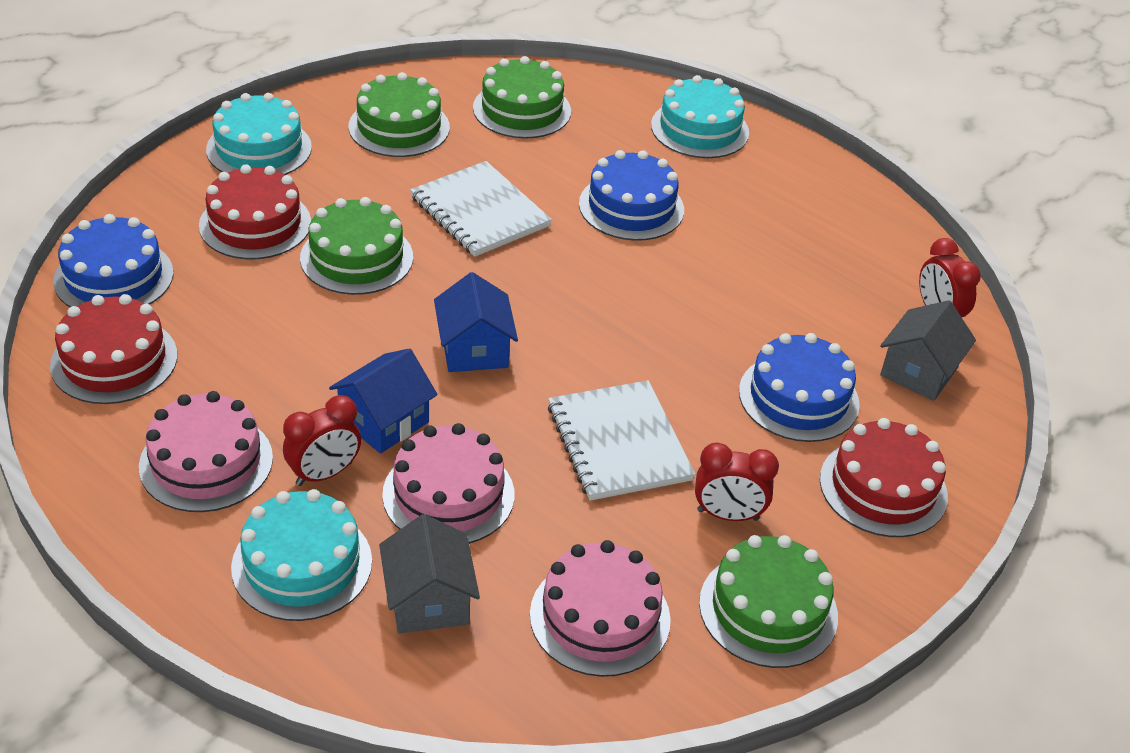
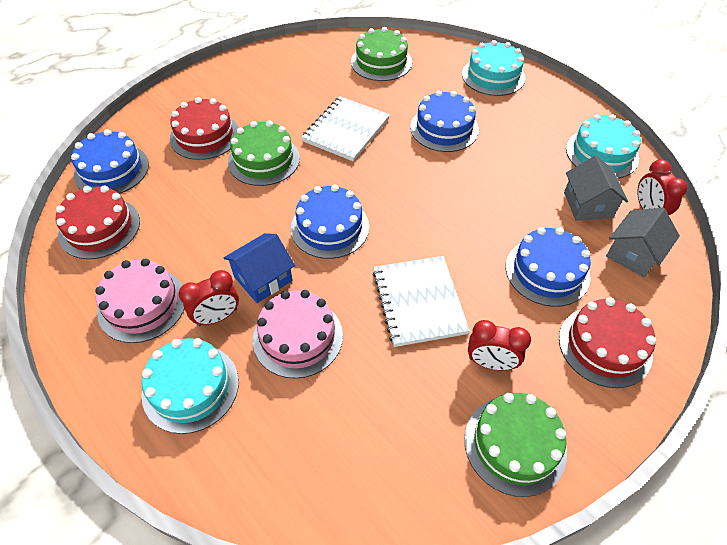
camera: 10 degrees right, 10 degrees up
turquoise cake [206,93,312,175] -> turquoise cake moved to [566,115,641,179]
green cake [348,72,450,157] -> none
grey house [379,514,480,633] -> grey house moved to [564,155,628,221]
white notebook [410,161,552,257] -> white notebook turned 60 degrees clockwise [301,96,390,161]
blue house [434,272,518,372] -> blue cake [291,185,369,259]
pink cake [530,540,671,677] -> none

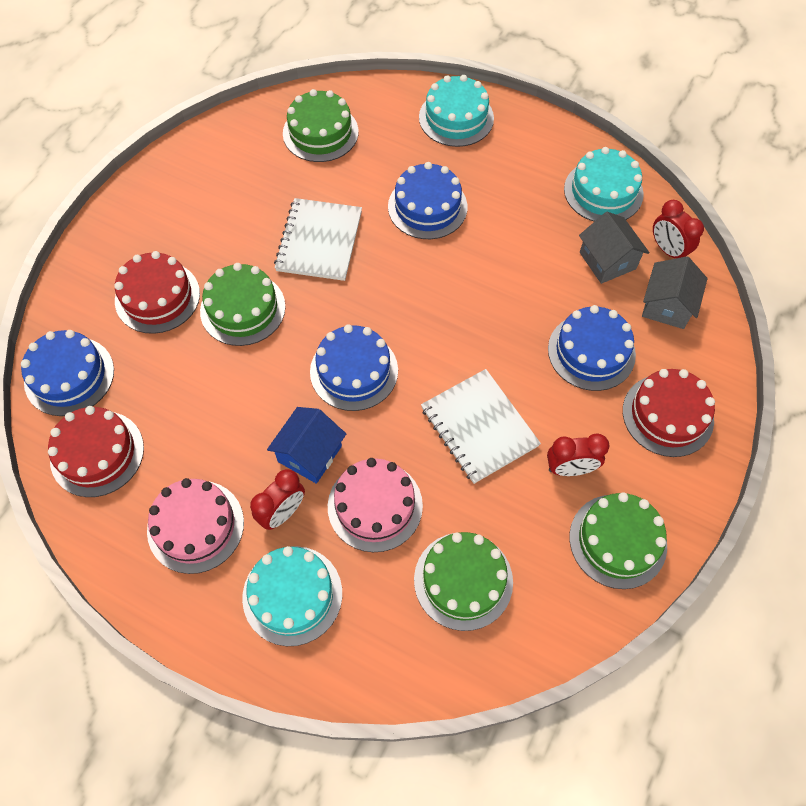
camera: 20 degrees left, 10 degrees up
none -> green cake [414,532,513,631]

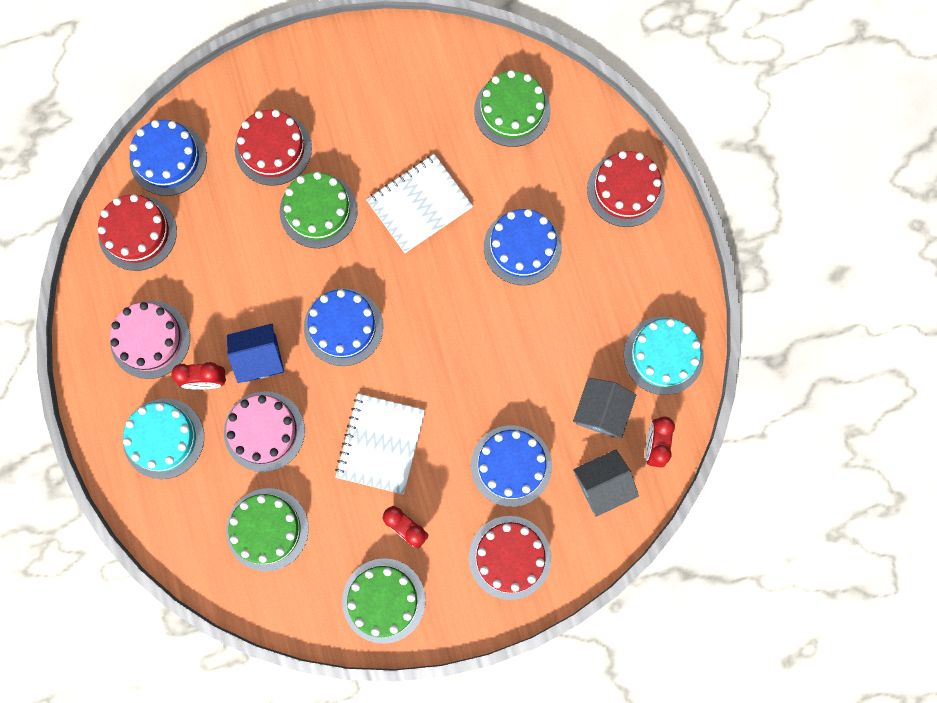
camera: 45 degrees right, 15 degrees up
turquoise cake [419,75,494,147] -> red cake [587,151,665,227]

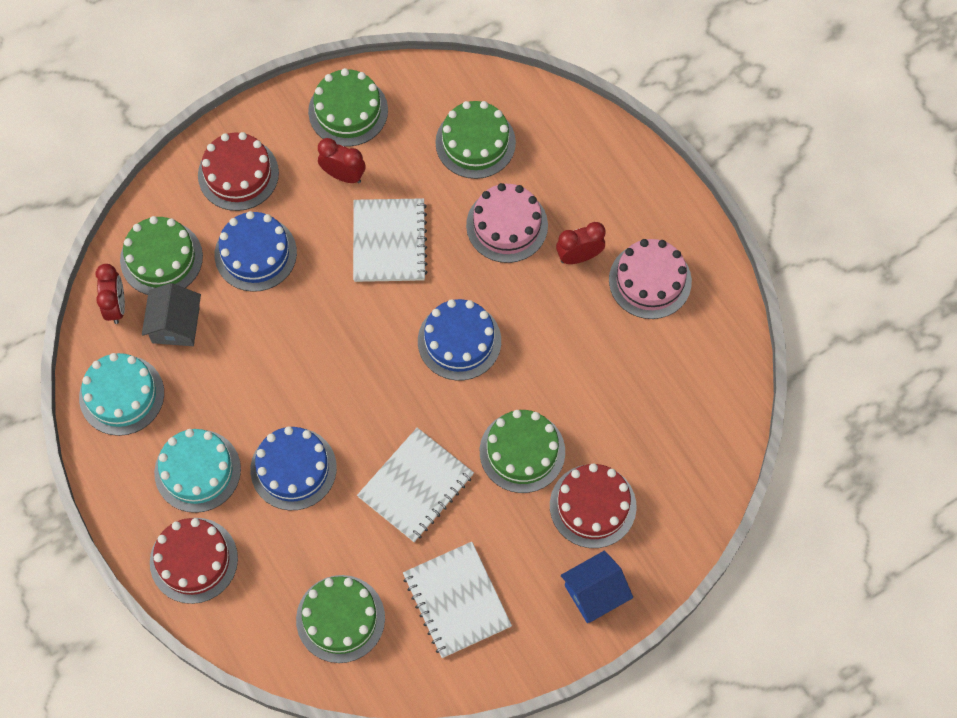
camera: 165 degrees right, 10 degrees down
red cake [98,194,177,271] -> none
turquoise cake [123,398,204,479] -> turquoise cake moved to [154,429,241,513]
blue cake [130,120,207,196] -> none
blue house [227,324,284,383] -> blue house moved to [561,551,633,623]
grey house [573,450,639,517] -> green cake [120,216,203,295]
none -> white notebook [403,542,512,658]

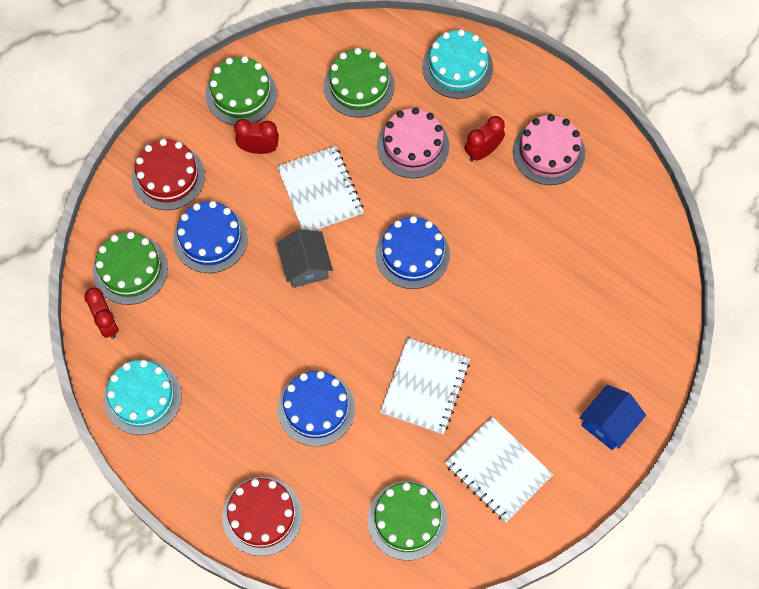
camera: 20 degrees left, 0 degrees up
grey house [142,283,201,346] -> grey house moved to [277,229,333,288]
turquoise cake [154,429,241,513] -> turquoise cake moved to [422,29,493,99]
green cake [480,410,565,493] -> none
red cake [550,463,637,548] -> none

